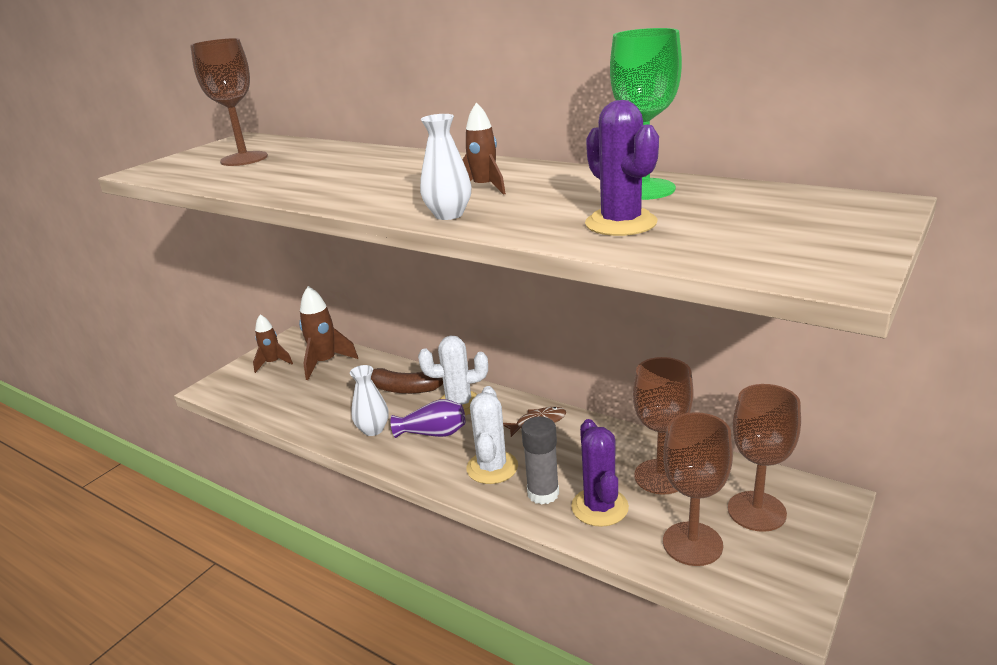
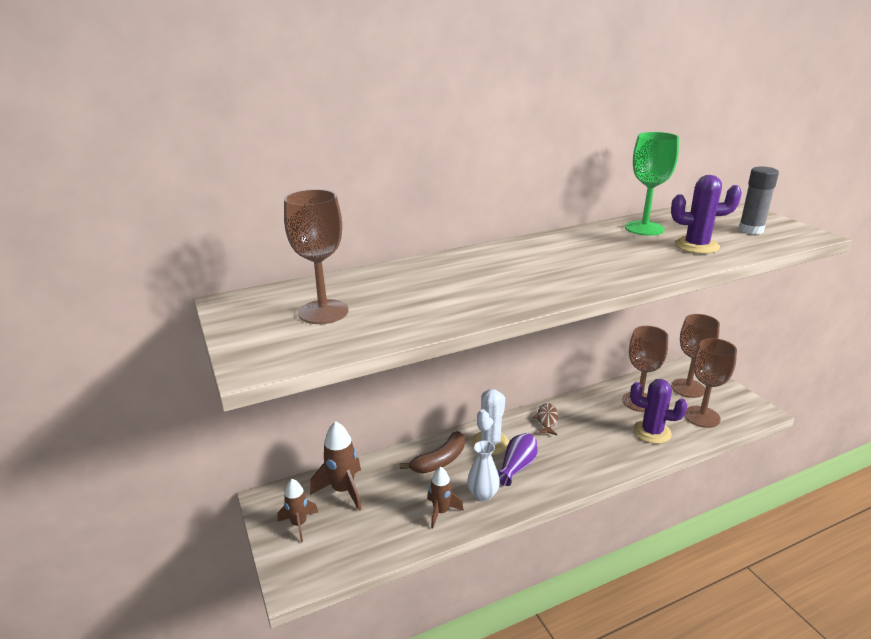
camera: 60 degrees left, 0 degrees up
white vase [420,114,472,220] -> none
brown rocket [463,103,506,195] -> brown rocket moved to [427,467,464,528]
white cactus [466,386,518,484] -> none
grey glue stick [521,417,559,504] -> grey glue stick moved to [739,166,779,234]

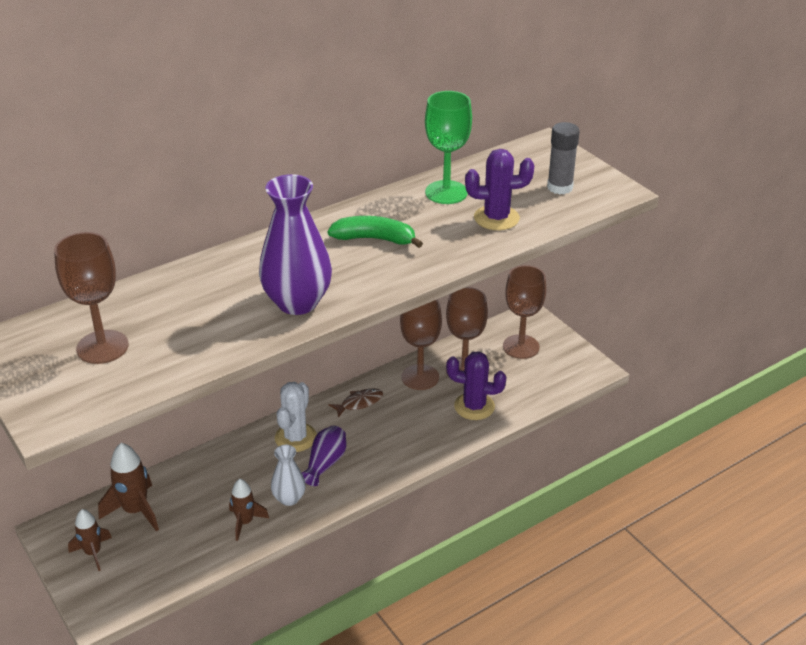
camera: 10 degrees left, 10 degrees up
brown banana [400,431,465,473] -> none
brown fish [533,403,558,435] -> brown fish turned 60 degrees clockwise [329,388,383,418]
brown goblet [685,338,737,428] -> brown goblet moved to [400,300,442,390]
none -> purple vase [259,174,332,315]
none -> green banana [328,216,423,248]

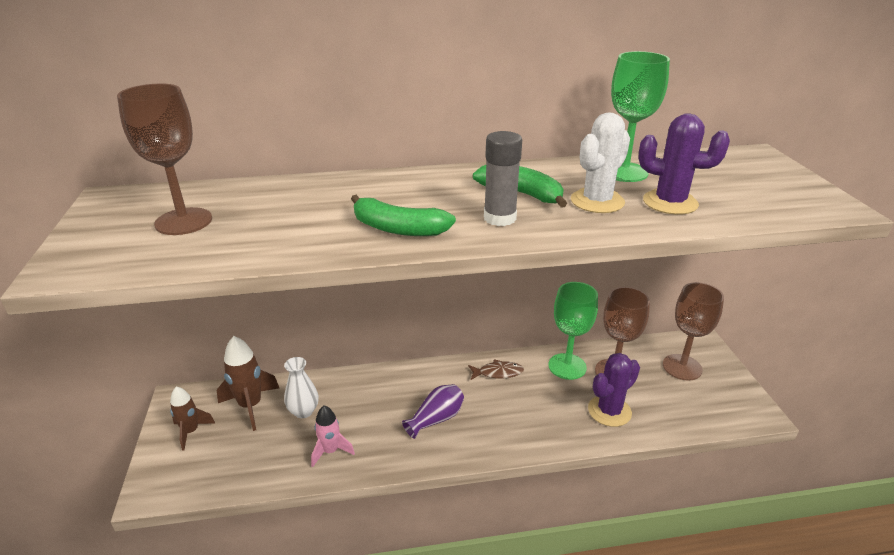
camera: 25 degrees right, 5 degrees down
brown rocket [229,479,269,541] -> pink rocket [311,406,355,467]
purple vase [259,174,332,315] -> green banana [351,195,456,236]
white vase [271,445,306,506] -> white vase moved to [284,357,319,418]
white cactus [275,382,317,452] -> white cactus moved to [571,112,630,213]
brown goblet [400,300,442,390] -> green goblet [548,282,598,380]
purple cactus [446,351,507,420] -> purple cactus turned 75 degrees counterclockwise [588,353,640,427]
grey glue stick [547,122,580,195] -> grey glue stick moved to [484,131,522,226]

